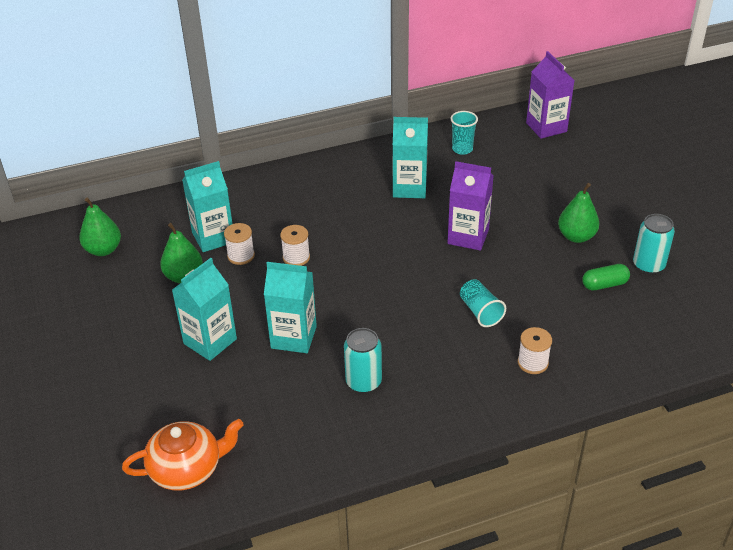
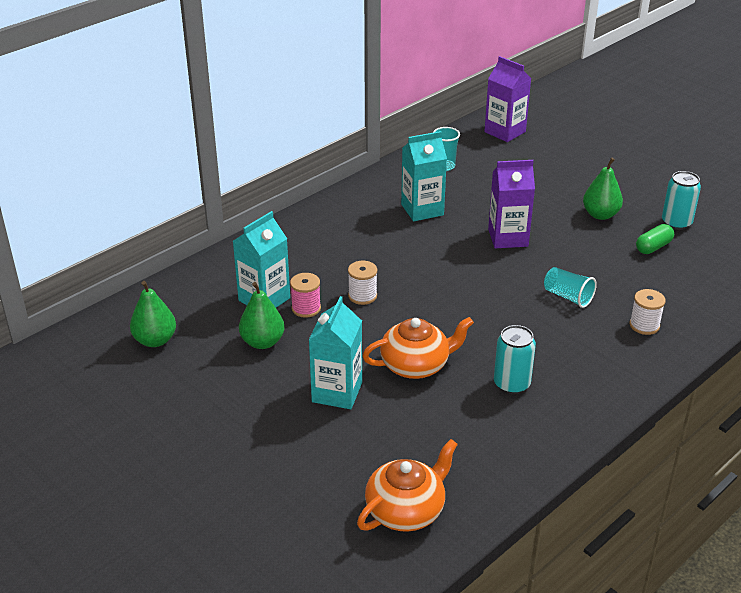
camera: 25 degrees left, 5 degrees down
white spool [224,223,255,265] -> pink spool [290,273,321,318]
turquoise carton [264,262,317,353] -> orange teapot [362,317,474,379]

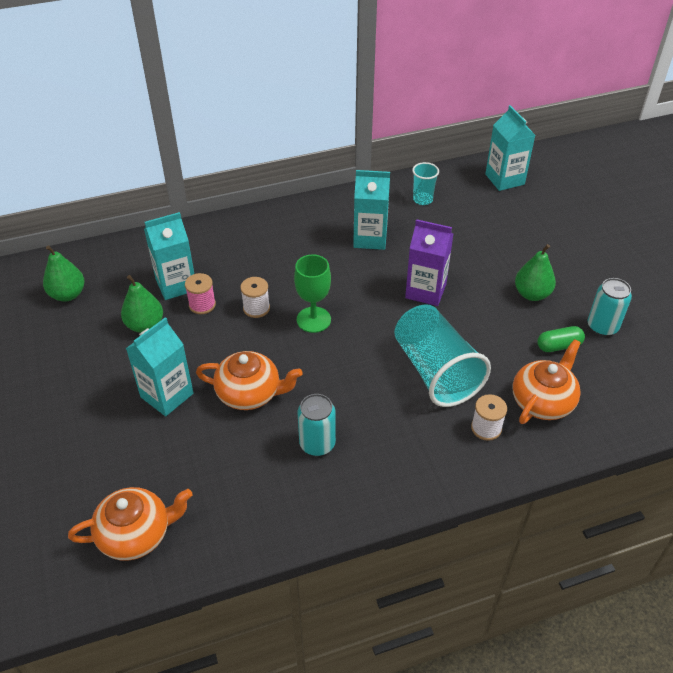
camera: 25 degrees right, 10 degrees up
purple carton [484,56,531,142] -> turquoise carton [485,105,535,191]
turquoise cup [544,267,597,308] -> turquoise cup [395,304,491,407], size x2.07
none -> green goblet [294,254,331,333]
none -> orange teapot [513,339,581,424]

